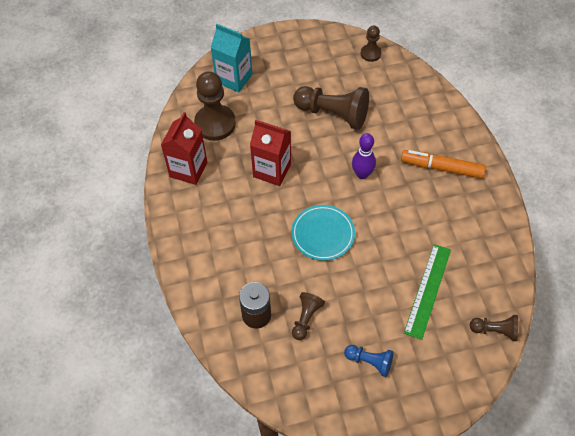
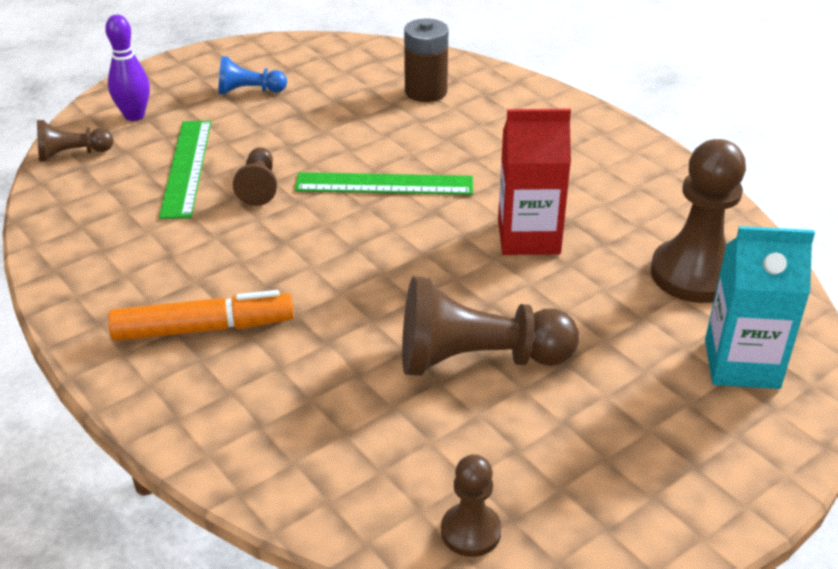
camera: 155 degrees right, 20 degrees down
red carton [161,112,207,185] -> none
turquoise plate [291,205,355,261] -> green ruler [295,172,473,195]
brown pawn [292,292,325,340] -> brown pawn moved to [233,147,277,206]
purple bowling pin [352,133,376,179] -> purple bowling pin moved to [105,15,150,121]

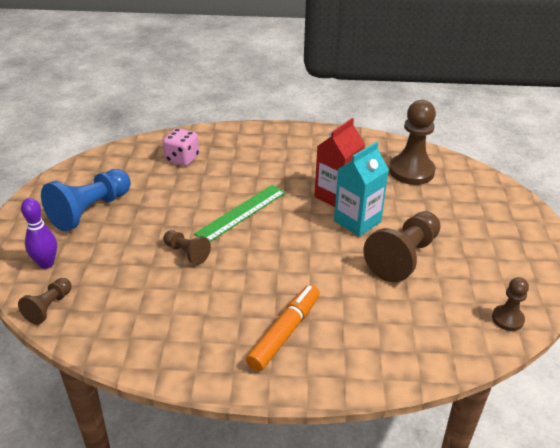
camera: 50 degrees left, 0 degrees up
green ruler [159,121,211,219] -> none
blue pawn [219,56,287,95] -> blue pawn [41,169,131,232], size x1.87
brown battery [404,19,448,102] -> pink dice [163,128,199,166]
turquoise carton [705,226,815,389] -> turquoise carton moved to [334,142,389,237]

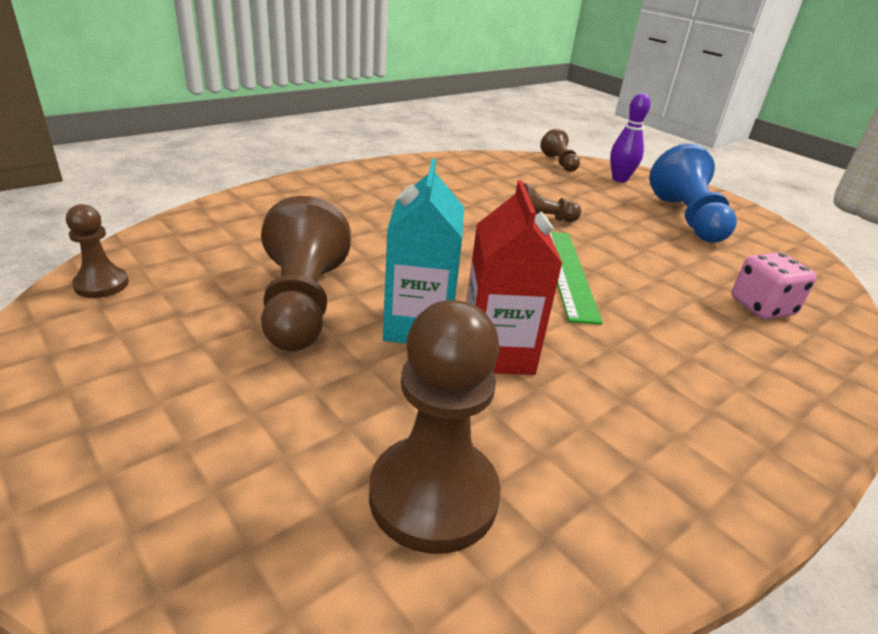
camera: 135 degrees right, 5 degrees down
orange marker [246,285,320,371] -> none

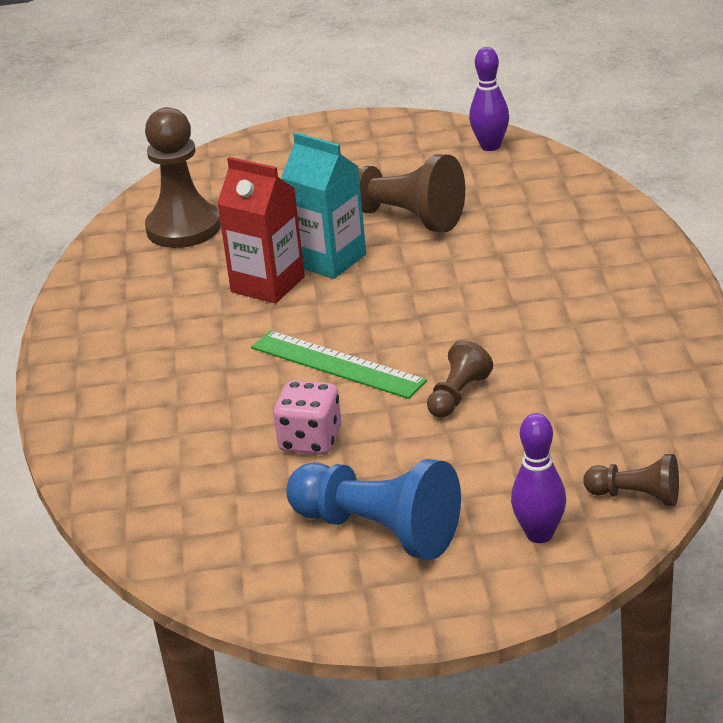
camera: 130 degrees right, 0 degrees up
brown pawn [66,204,129,298] -> purple bowling pin [469,47,509,151]
pink dice [731,252,817,319] -> pink dice moved to [273,380,341,455]

